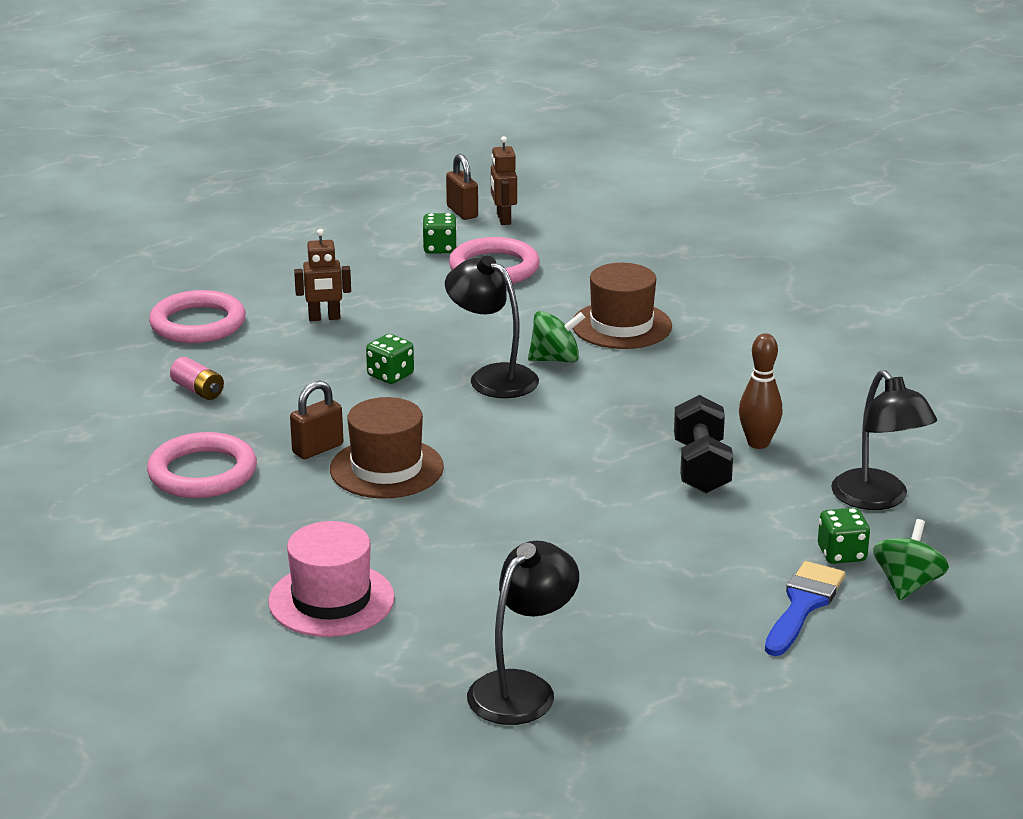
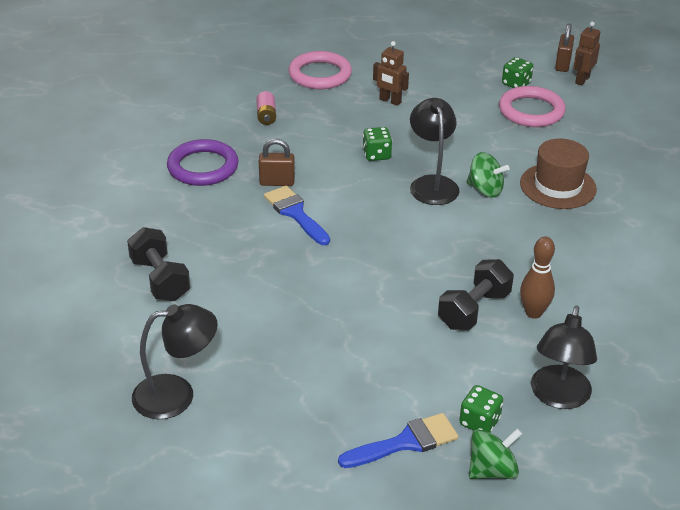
camera: 40 degrees right, 10 degrees up
pink ring [147,432,257,498] -> purple ring [167,139,239,186]
pink hat [268,521,395,637] -> black dumbbell [127,227,190,301]
brown hat [330,397,444,499] -> blue brush [264,186,330,245]

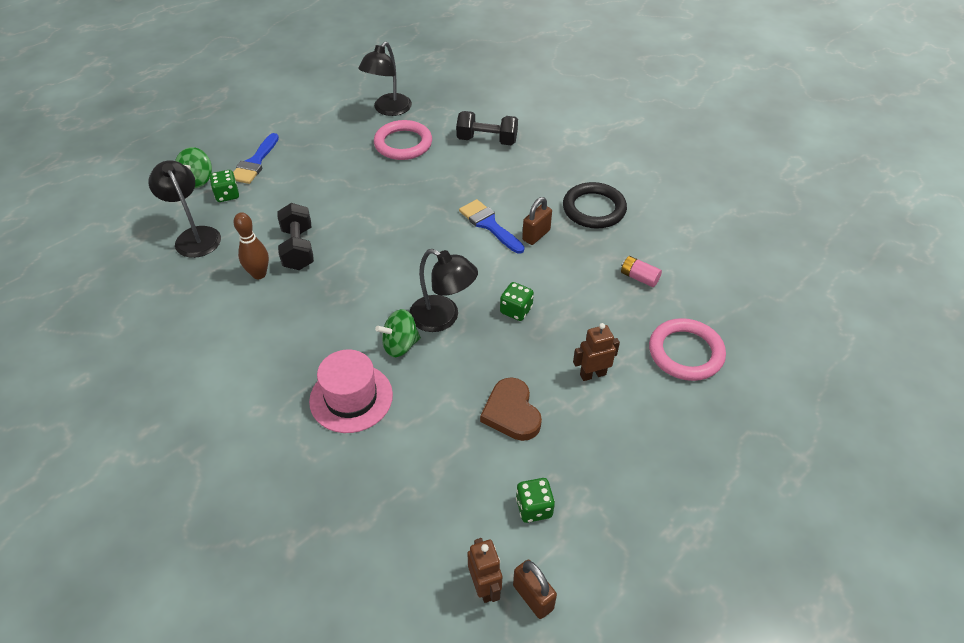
camera: 130 degrees right, 10 degrees up
purple ring [167,139,239,186] -> black ring [563,182,627,229]
blue brush [264,186,330,245] -> blue brush turned 135 degrees counterclockwise [459,199,524,254]
pink ring [499,86,566,127] -> pink ring moved to [374,120,432,160]
brown hat [520,138,597,209] -> pink hat [309,350,393,433]
none -> brown heart [480,377,542,441]

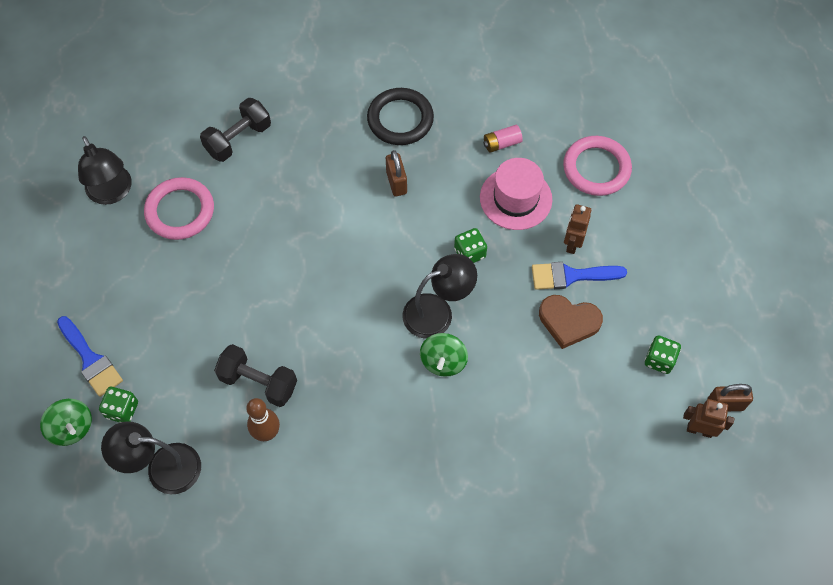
camera: 55 degrees left, 15 degrees up
pink hat [309,350,393,433] -> pink hat moved to [480,158,552,230]
blue brush [459,199,524,254] -> blue brush moved to [532,262,627,290]

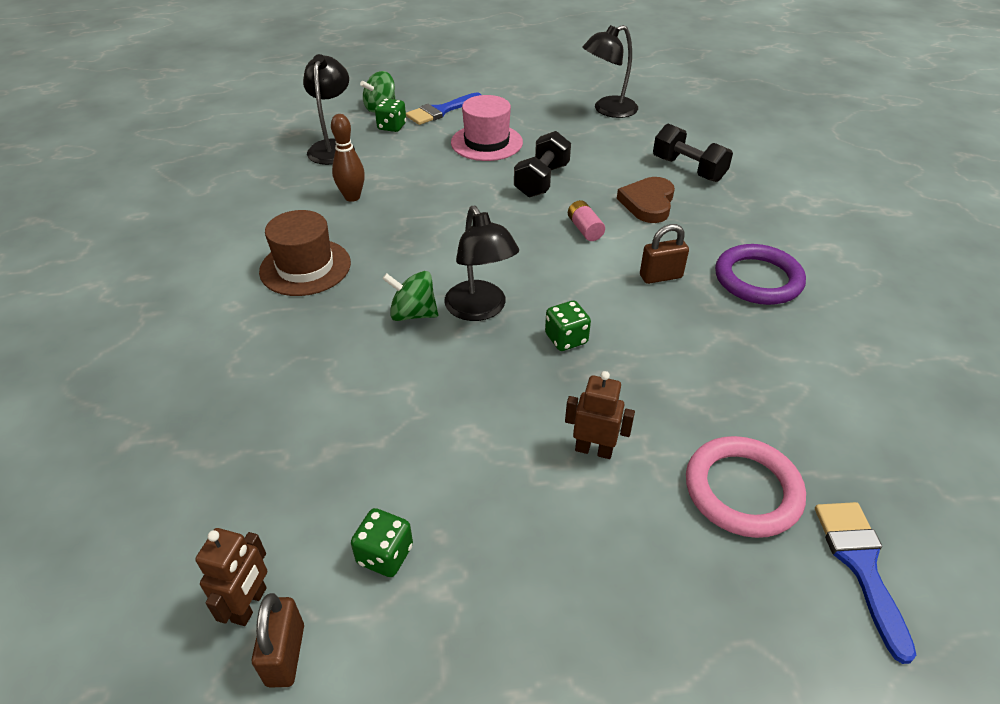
camera: 90 degrees right, 20 degrees down
pink ring [144,177,214,240] -> none
black dumbbell [214,344,297,407] -> black dumbbell moved to [514,131,571,198]
black ring [367,88,434,145] -> purple ring [715,244,806,305]
pink hat [480,158,552,230] -> pink hat moved to [451,95,523,161]
pink battery [483,125,523,153] -> pink battery moved to [568,200,605,241]
blue brush [532,262,627,290] -> blue brush moved to [815,502,916,664]
brown heart [539,295,603,349] -> brown heart moved to [617,177,675,223]
none -> brown hat [259,210,351,296]

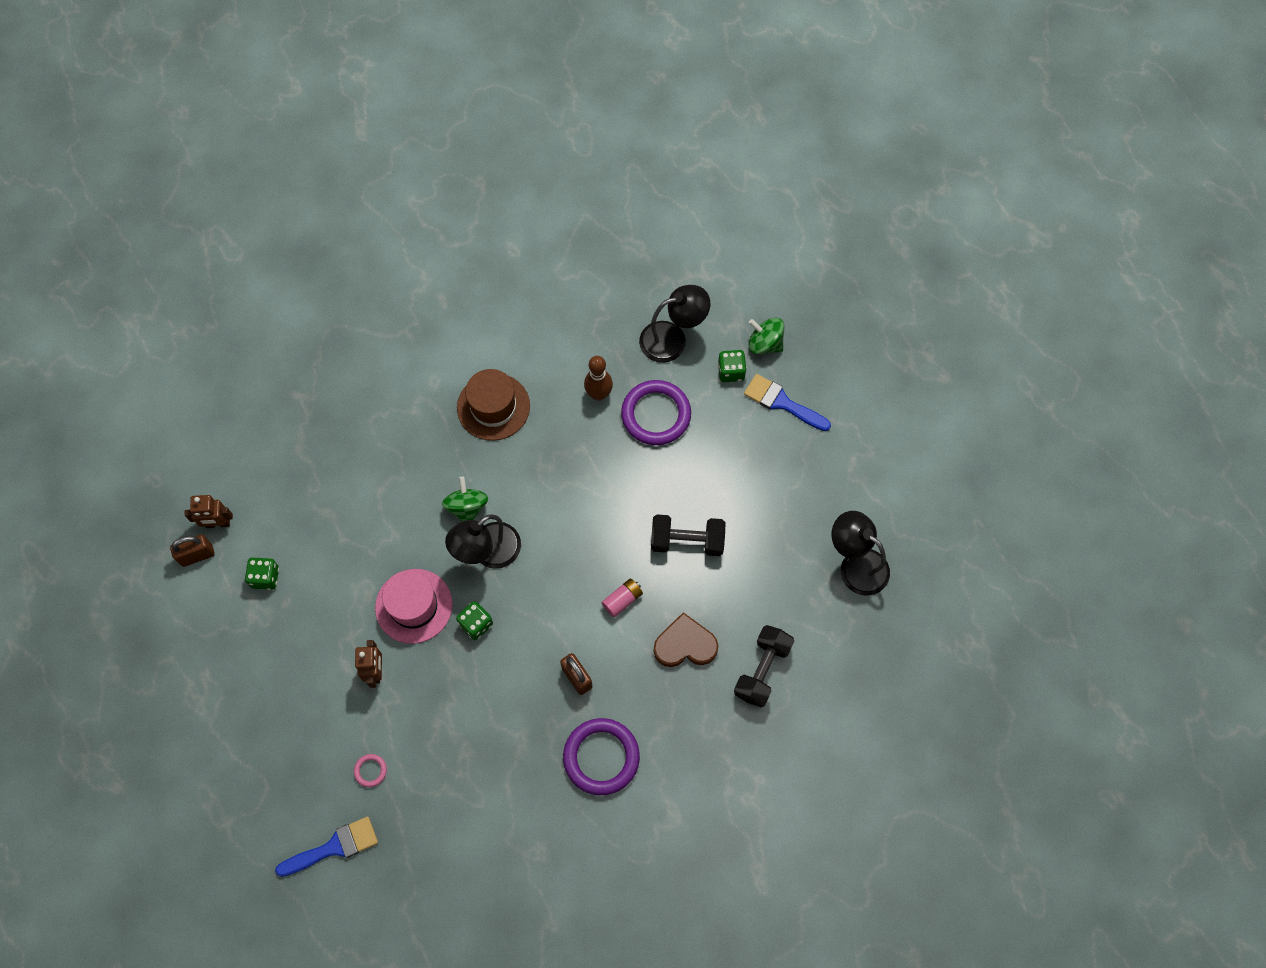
camera: 70 degrees right, 25 degrees up
pink hat [451,95,523,161] -> pink hat moved to [375,569,453,644]
pink ring [686,436,806,538] -> pink ring [354,754,387,787], size x0.43
none -> purple ring [621,380,691,445]

